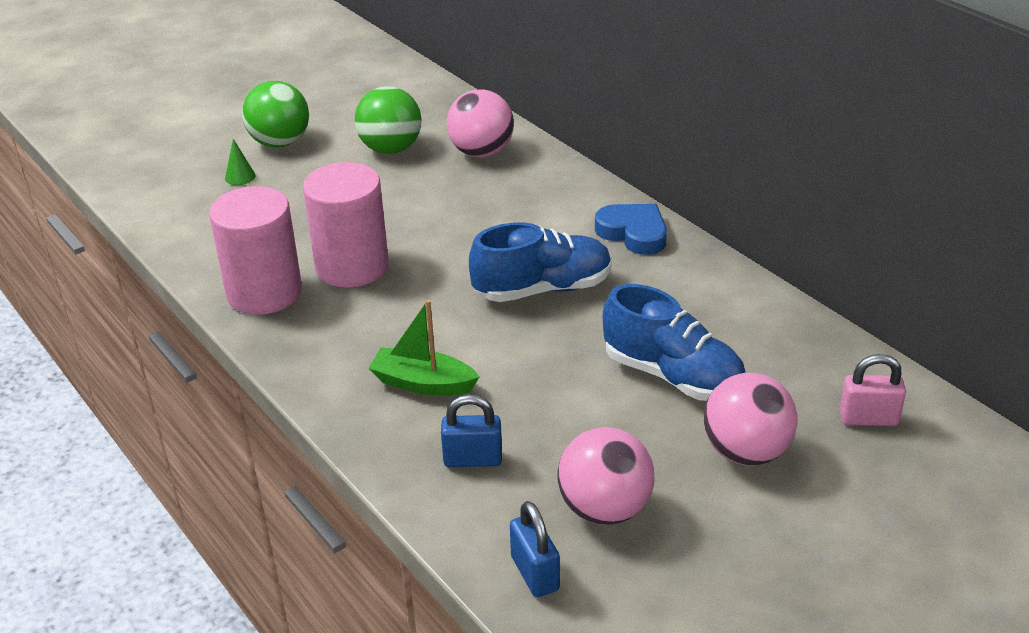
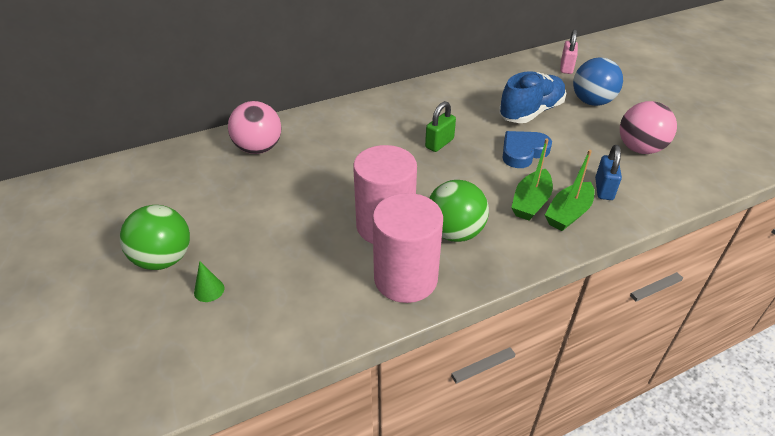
camera: 80 degrees left, 5 degrees up
green ball [355,86,422,154] -> green ball moved to [429,180,489,242]
blue shoe [469,222,612,302] -> green padlock [425,101,456,152]
blue padlock [510,501,560,597] -> none
blue heart [595,204,667,255] -> blue heart moved to [503,131,552,168]
pink ball [703,373,798,466] -> blue ball [573,57,623,106]
none -> green boat [545,150,594,231]

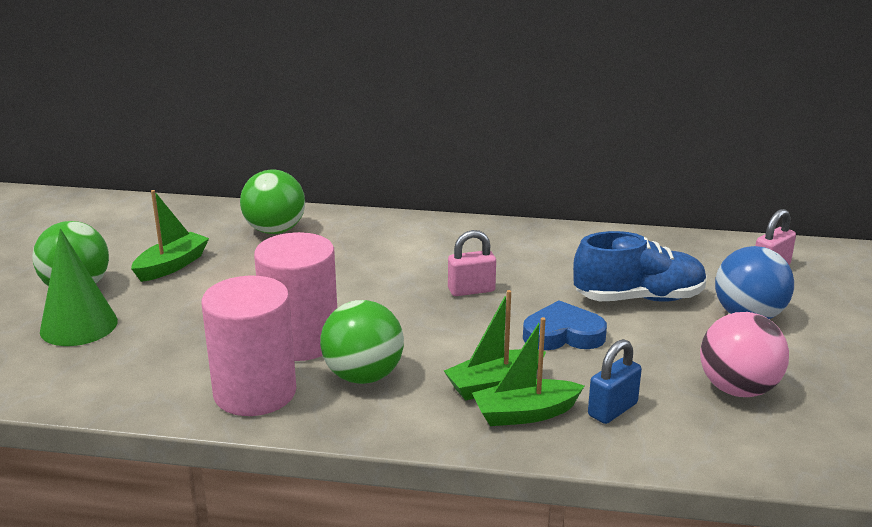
camera: 35 degrees right, 15 degrees down
green cone [194,261,224,302] -> green cone [40,228,118,346], size x2.20
pink ball [228,101,281,154] -> green ball [240,170,305,234]
green padlock [425,101,456,152] -> pink padlock [448,230,496,296]
none -> green boat [131,190,209,282]

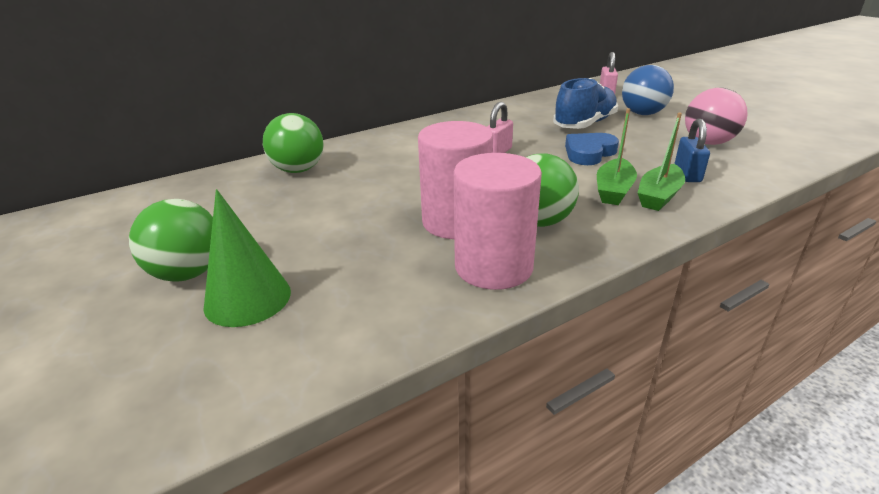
camera: 40 degrees left, 5 degrees up
green boat [131,190,209,282] -> none

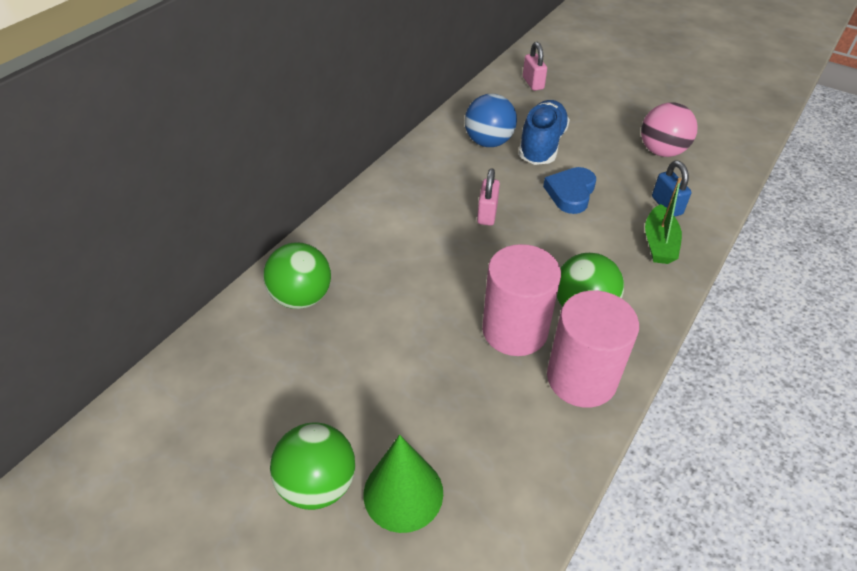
camera: 25 degrees left, 15 degrees up
green boat [597,108,637,205] -> none
blue ball [622,65,674,115] -> blue ball moved to [465,94,517,147]

